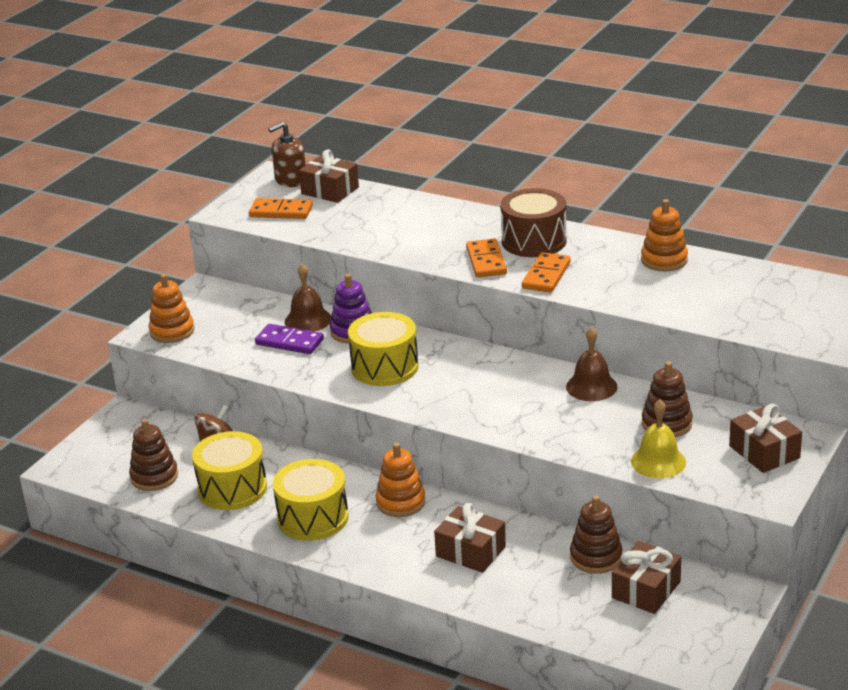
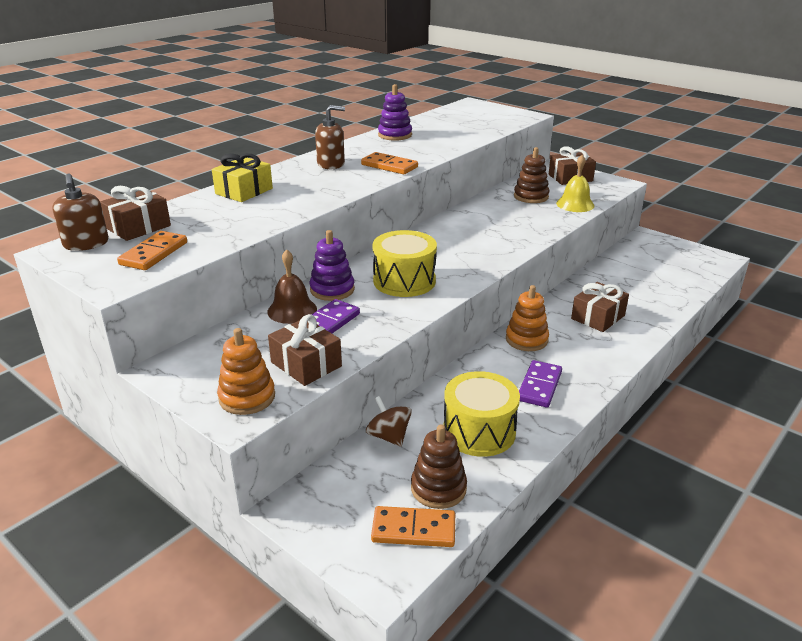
camera: 80 degrees left, 0 degrees up
yellow drum [273,459,349,541] -> purple domino [519,360,562,408]
orange domino [466,238,507,277] -> orange domino moved to [371,506,455,547]
brown drum [500,188,567,257] -> brown soap dispenser [315,105,345,169]
brown bell [566,327,618,401] -> none
brown stacking toy [570,495,622,574] -> none
brown gift [612,541,681,614] -> brown gift moved to [268,314,342,386]
orange stacking toy [641,199,688,272] -> purple stacking toy [378,84,412,141]
none -> yellow gift [212,154,273,202]

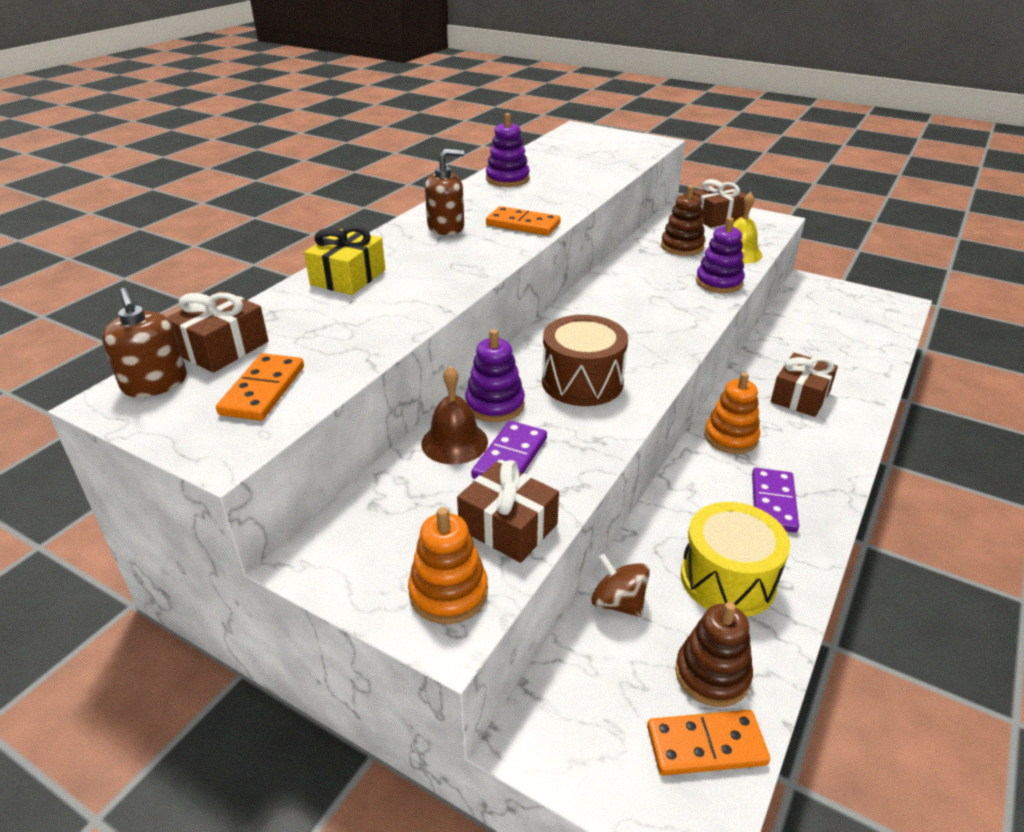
camera: 10 degrees left, 5 degrees up
yellow drum [373,230,437,297] -> brown drum [542,315,628,406]
none -> purple stacking toy [696,217,745,293]

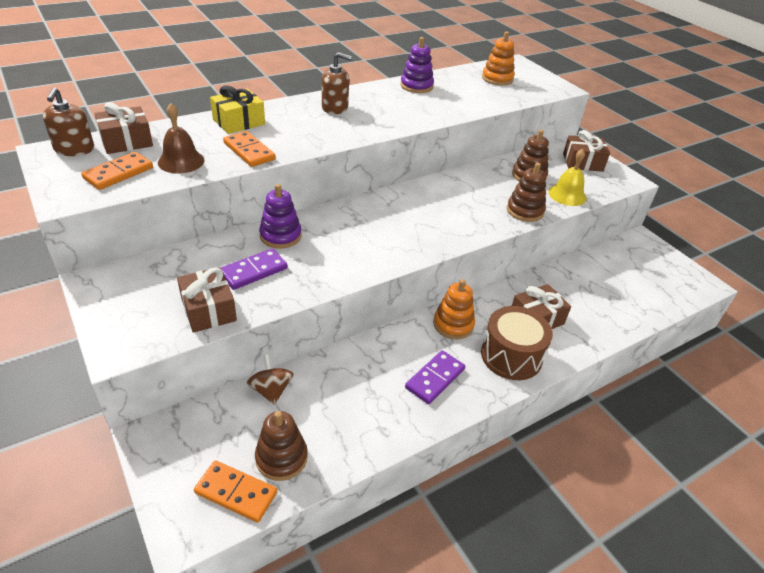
camera: 25 degrees right, 5 degrees up
orange stacking toy [408,507,488,624] -> orange stacking toy moved to [482,31,515,85]
brown bell [421,366,488,464] -> brown bell moved to [158,103,204,174]
orange domino [486,206,561,236] -> orange domino moved to [223,131,275,167]
brown drum [542,315,628,406] -> brown drum moved to [481,306,553,380]
yellow drum [681,502,790,617] -> none
purple stacking toy [696,217,745,293] -> brown stacking toy [507,163,546,222]

